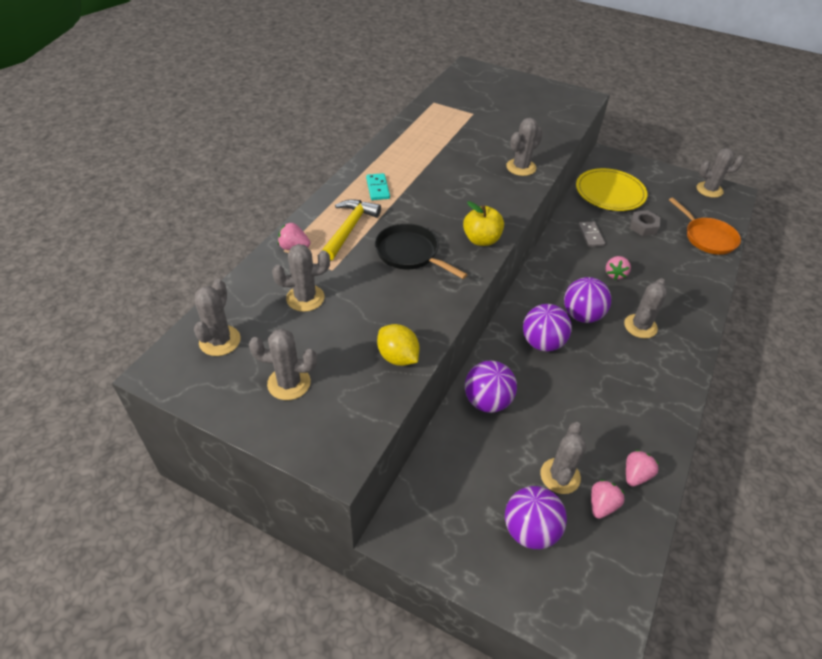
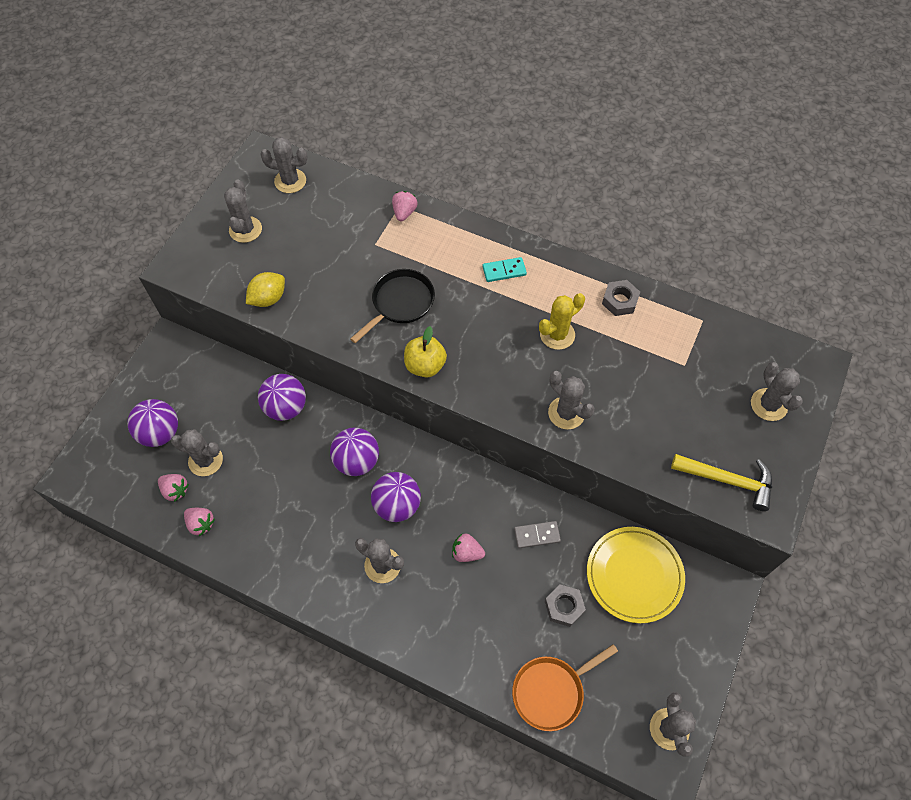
camera: 90 degrees right, 15 degrees up
grey cactus [272,244,330,312] -> grey cactus moved to [751,362,803,421]
yellow hammer [322,199,381,261] -> yellow hammer moved to [671,454,772,511]
none -> yellow cactus [539,293,585,350]
none -> grey nut [602,280,640,316]

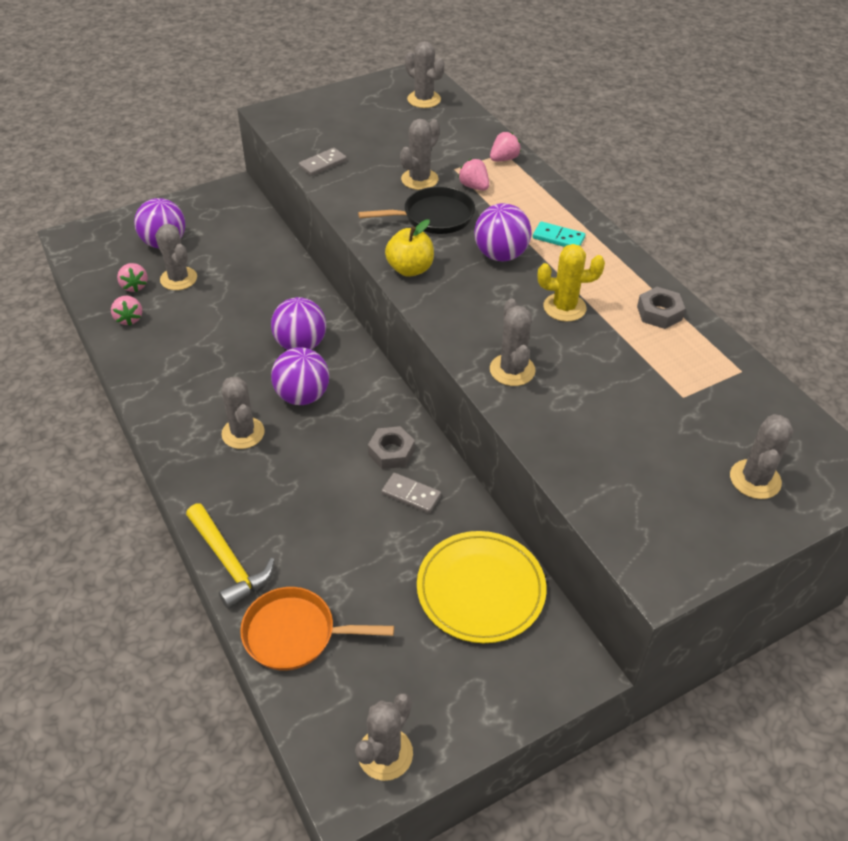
camera: 35 degrees right, 15 degrees down
grey cactus [224,179,262,243] -> grey cactus moved to [400,119,440,190]
yellow lemon [246,272,285,307] -> grey domino [299,148,347,176]
purple ball [258,374,306,421] -> purple ball moved to [474,203,531,261]
pink strawberry [452,534,485,562] -> pink strawberry moved to [458,159,489,191]
grey nut [545,584,586,627] -> grey nut moved to [368,426,415,469]
yellow hammer [671,454,772,511] -> yellow hammer moved to [186,503,275,609]

